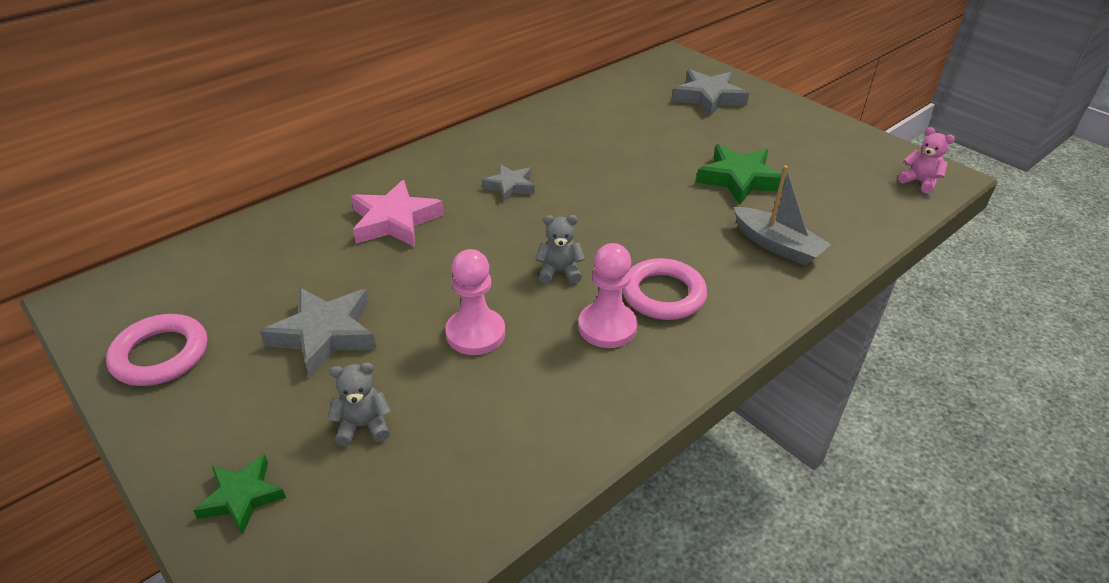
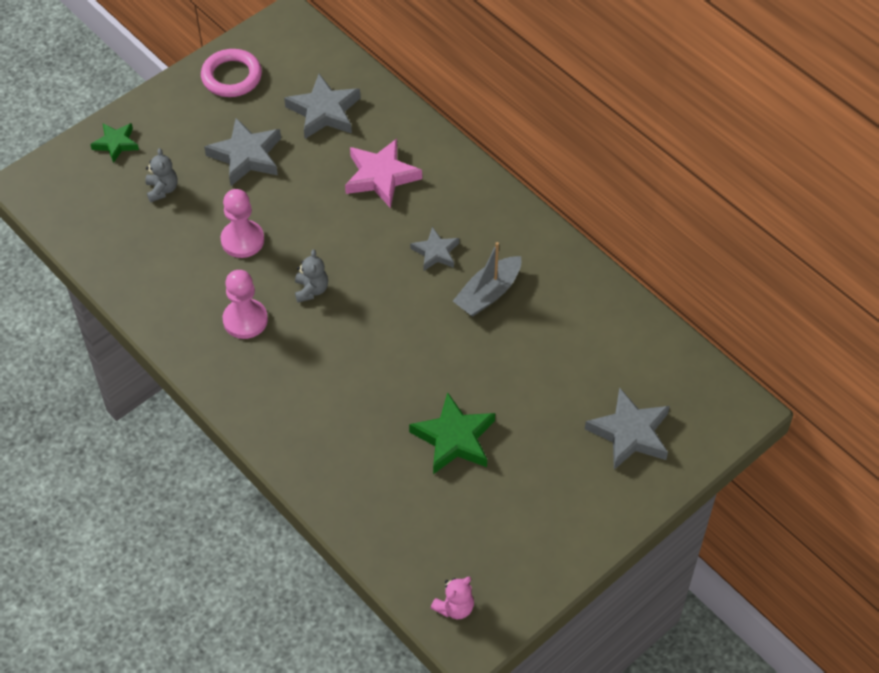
camera: 90 degrees right, 15 degrees up
pink ring [622,258,707,320] -> none
grey boat [734,165,831,266] -> grey boat moved to [453,242,521,317]
none -> grey star [284,74,360,139]

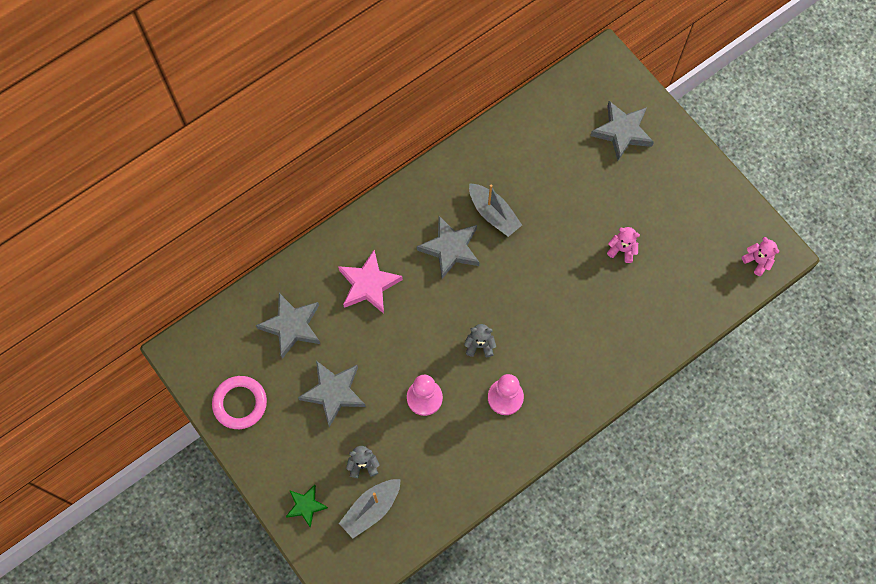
camera: 85 degrees left, 15 degrees up
green star [409,392,495,474] -> pink teddy bear [607,227,640,263]
grey star [410,227,459,271] -> grey star [417,216,479,279], size x1.63
none -> grey boat [339,479,401,539]

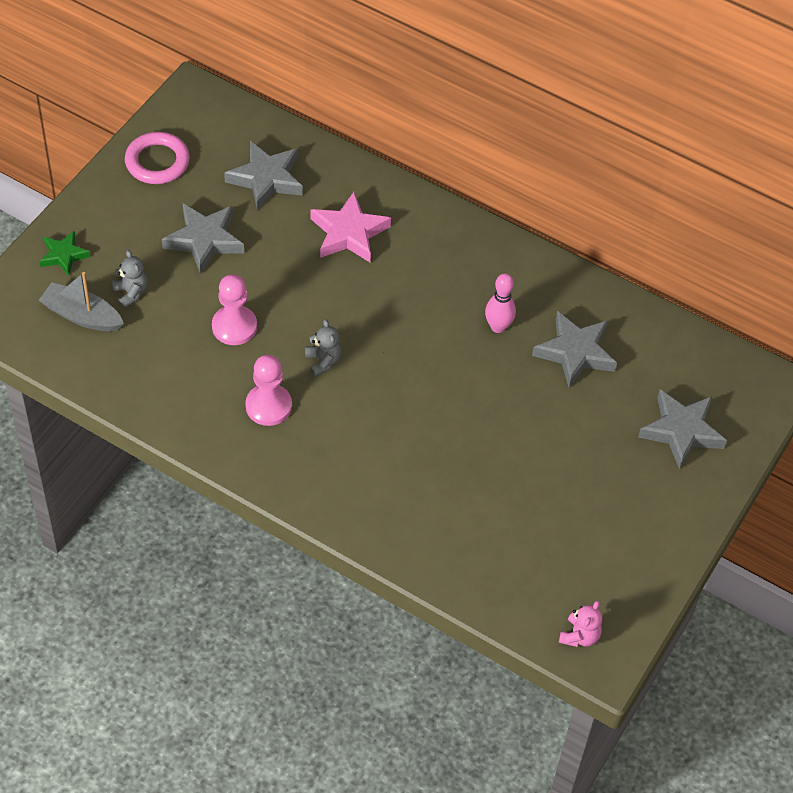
camera: 65 degrees right, 15 degrees down
grey star [417,216,479,279] -> grey star moved to [532,311,617,388]
grey boat [469,183,522,237] -> pink bowling pin [485,273,516,333]
pink teddy bear [607,227,640,263] -> none

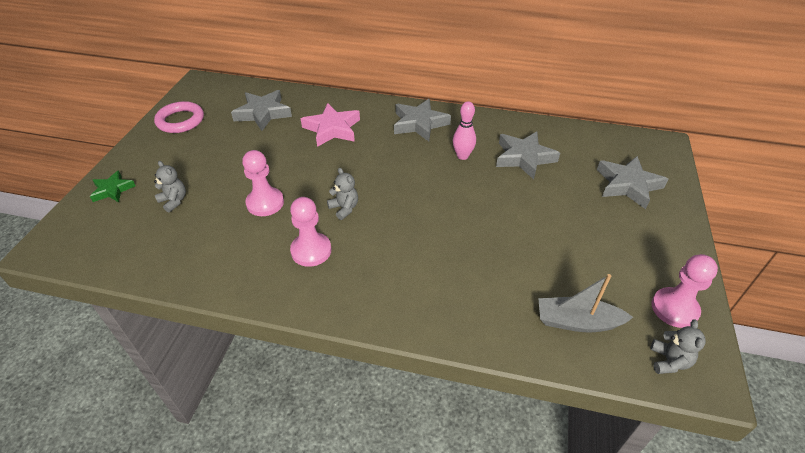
camera: 15 degrees left, 10 degrees down
grey boat [39,272,124,331] -> grey boat moved to [538,274,633,332]
grey star [162,203,244,275] -> grey star moved to [394,99,451,142]
pink teddy bear [559,601,602,647] -> grey teddy bear [650,320,706,374]
none -> pink pawn [652,254,718,328]

